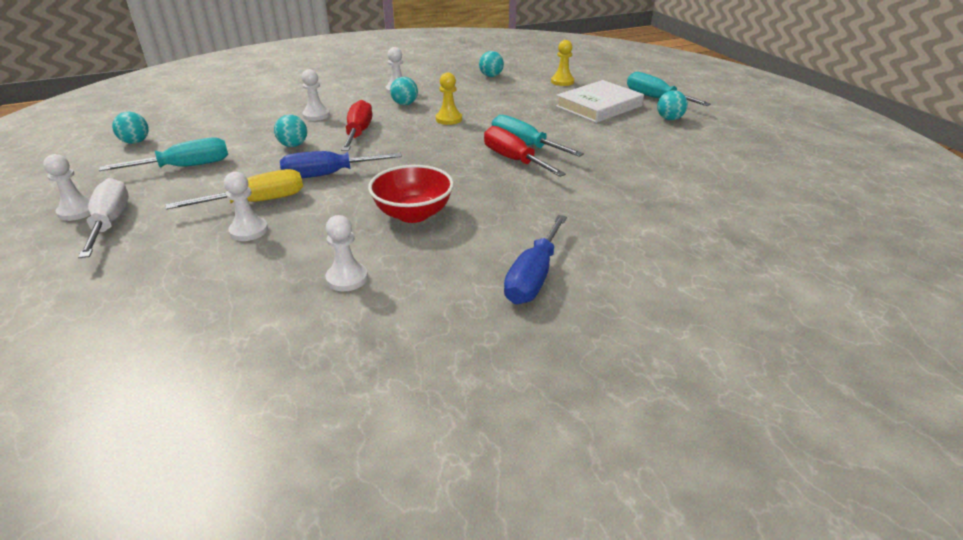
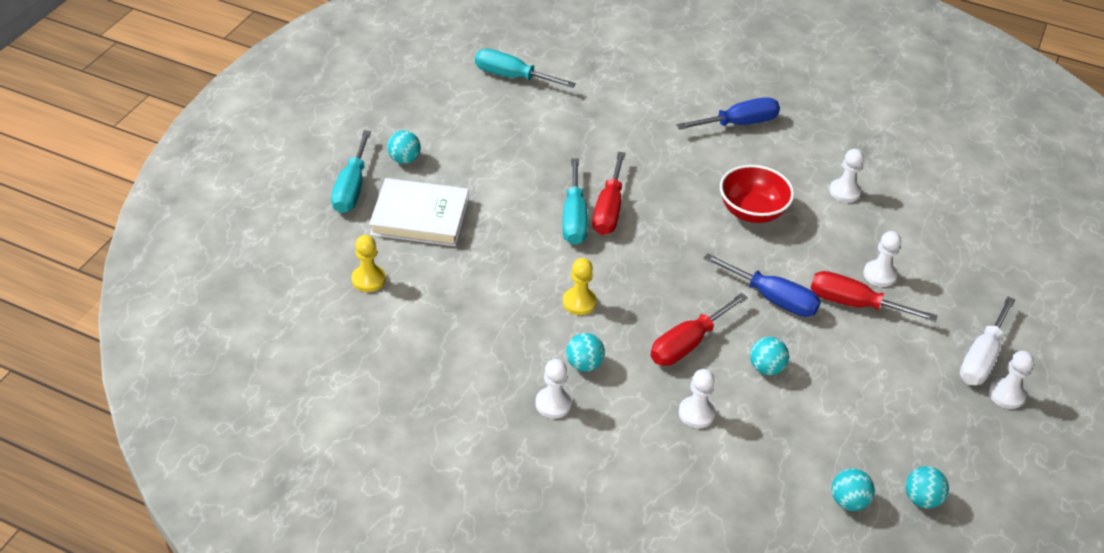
camera: 135 degrees left, 10 degrees up
turquoise screwdriver [99,138,228,171] -> turquoise screwdriver moved to [475,49,576,88]
yellow screwdriver [165,169,303,210] -> red screwdriver [810,271,938,322]
turquoise ball [479,51,504,77] -> turquoise ball moved to [832,468,875,511]

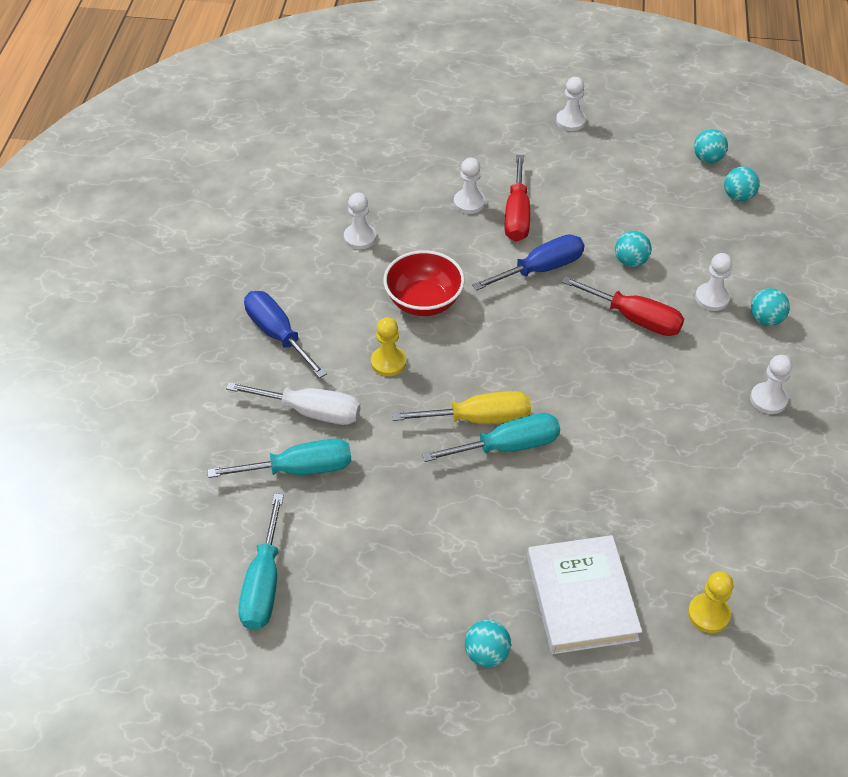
camera: 105 degrees left, 5 degrees up
turquoise screwdriver [331,130,371,213] -> turquoise screwdriver moved to [207,439,352,478]
yellow pawn [563,258,597,315] -> yellow pawn moved to [371,317,406,376]
turquoise ball [566,333,605,372] -> turquoise ball moved to [751,288,790,326]
red screwdriver [592,152,626,235] -> yellow screwdriver [392,391,531,424]
blue screwdriver [703,253,821,317] -> blue screwdriver turned 45 degrees clockwise [472,235,584,290]
white screwdriver [959,296,1015,385] -> white screwdriver moved to [226,382,360,425]

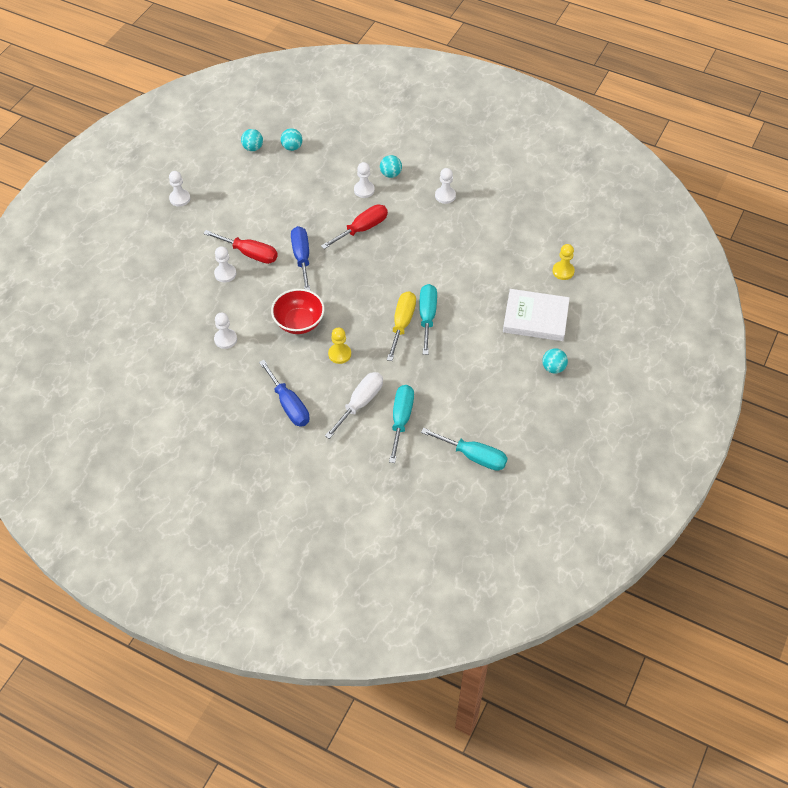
camera: 70 degrees left, 5 degrees up
blue screwdriver [244,291,327,378] -> blue screwdriver turned 105 degrees counterclockwise [259,360,310,427]
turquoise ball [615,231,652,267] -> none

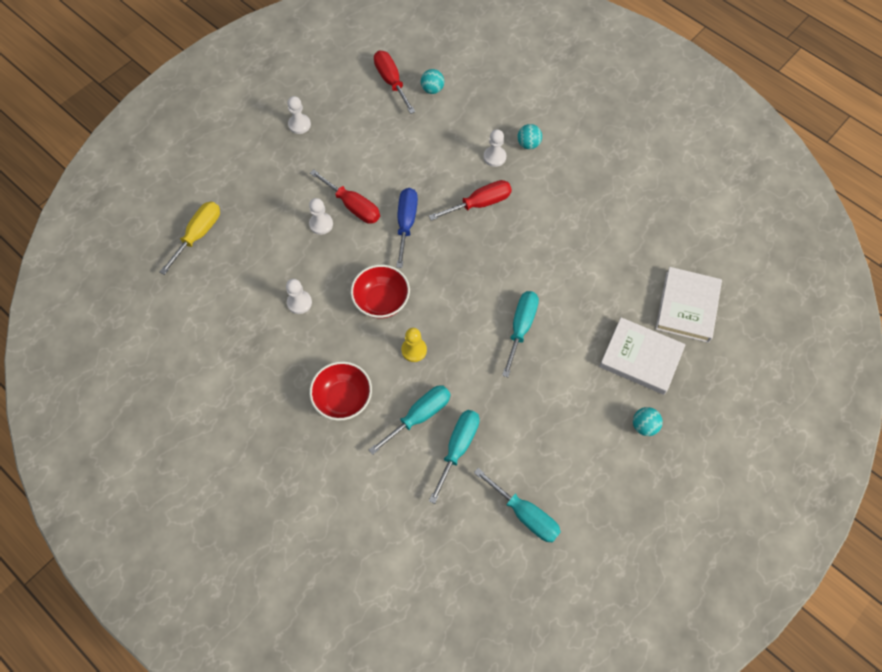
camera: 15 degrees right, 10 degrees up
turquoise ball [241,129,263,151] -> red screwdriver [374,51,415,114]
blue screwdriver [259,360,310,427] -> red bowl [309,361,372,421]
white screwdriver [325,372,383,439] -> turquoise screwdriver [369,386,451,455]
yellow screwdriver [387,291,416,361] -> yellow screwdriver moved to [160,202,220,275]
white pawn [435,168,456,204] -> none
yellow pawn [552,244,575,280] -> white book [656,267,722,343]

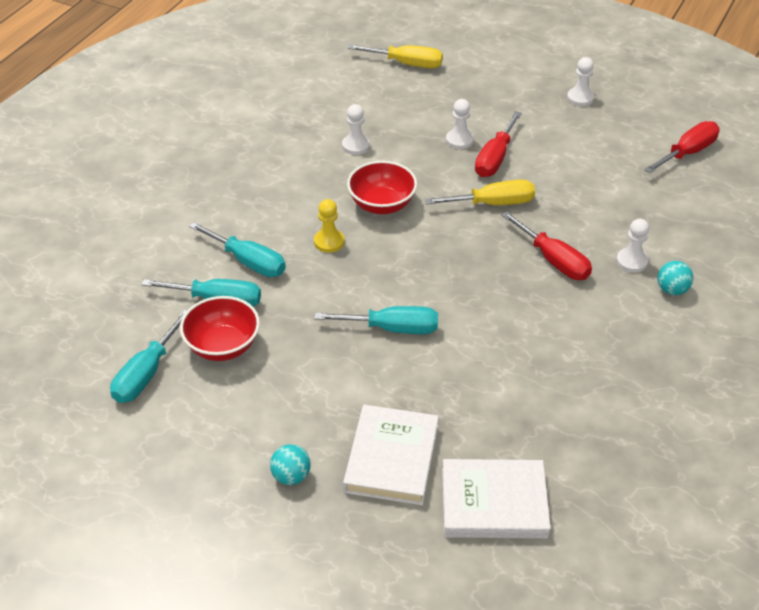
camera: 75 degrees right, 20 degrees down
red bowl [309,361,372,421] -> red bowl moved to [180,296,260,361]
blue screwdriver [396,188,418,268] -> yellow screwdriver [425,180,535,205]
turquoise ball [421,69,445,94] -> none

